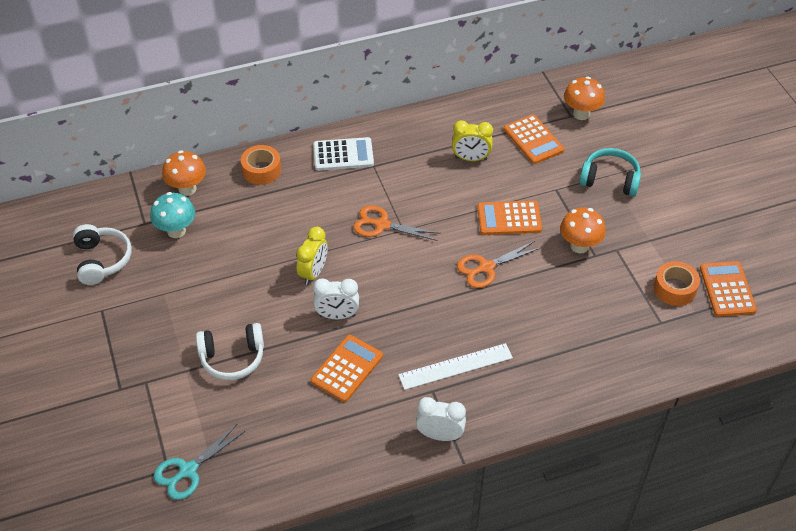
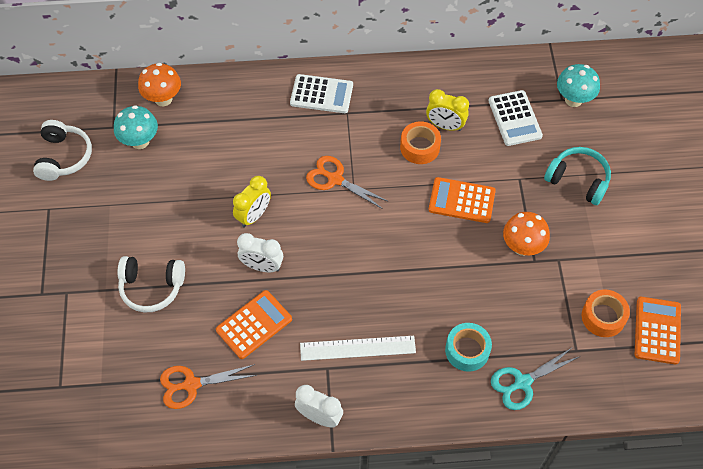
camera: 15 degrees right, 10 degrees up
turquoise scissors [154,423,245,500] -> turquoise scissors moved to [491,347,579,410]
orange tape [241,145,281,185] -> orange tape moved to [400,121,441,164]
orange scissors [457,241,540,288] -> orange scissors moved to [160,364,257,409]
orange calculator [504,114,564,164] -> white calculator [488,90,543,146]
orange mushroom [564,76,605,120] -> turquoise mushroom [557,64,600,107]
none -> turquoise tape [445,323,492,372]

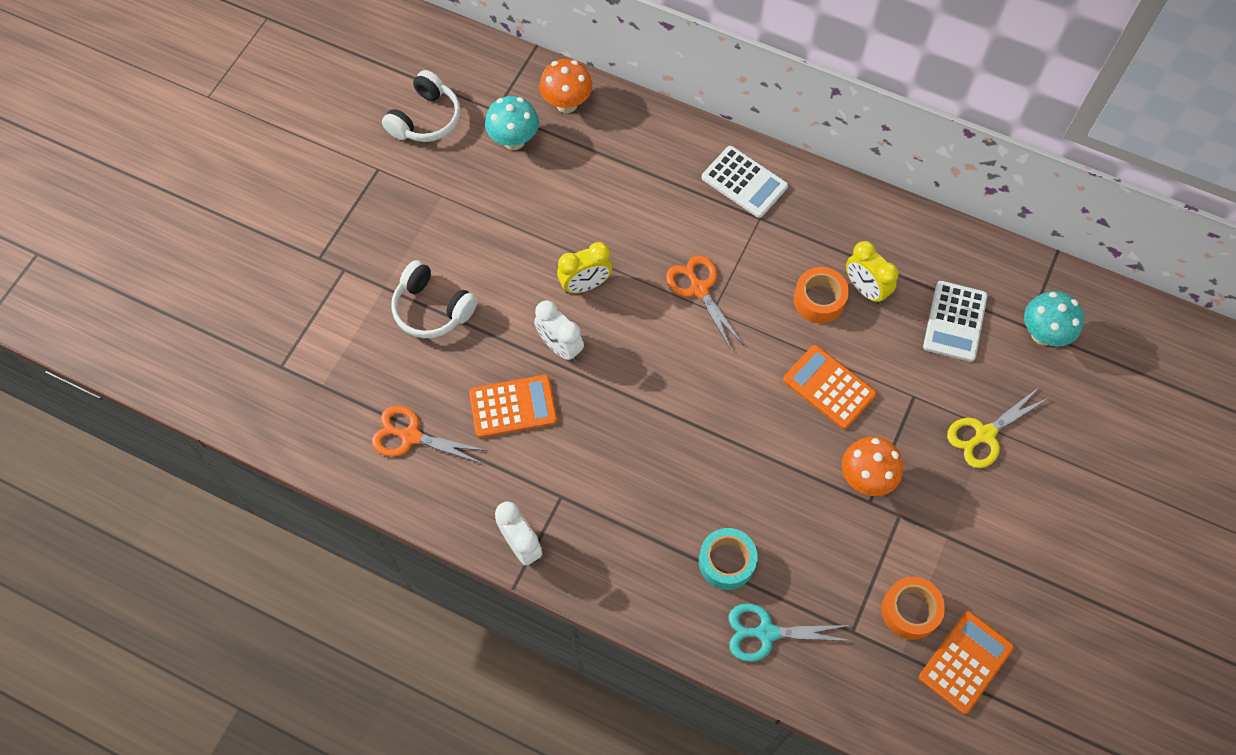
camera: 30 degrees right, 5 degrees up
white ruler [300,336,416,361] -> none
turquoise headphones [544,147,611,205] -> yellow scissors [947,388,1050,468]

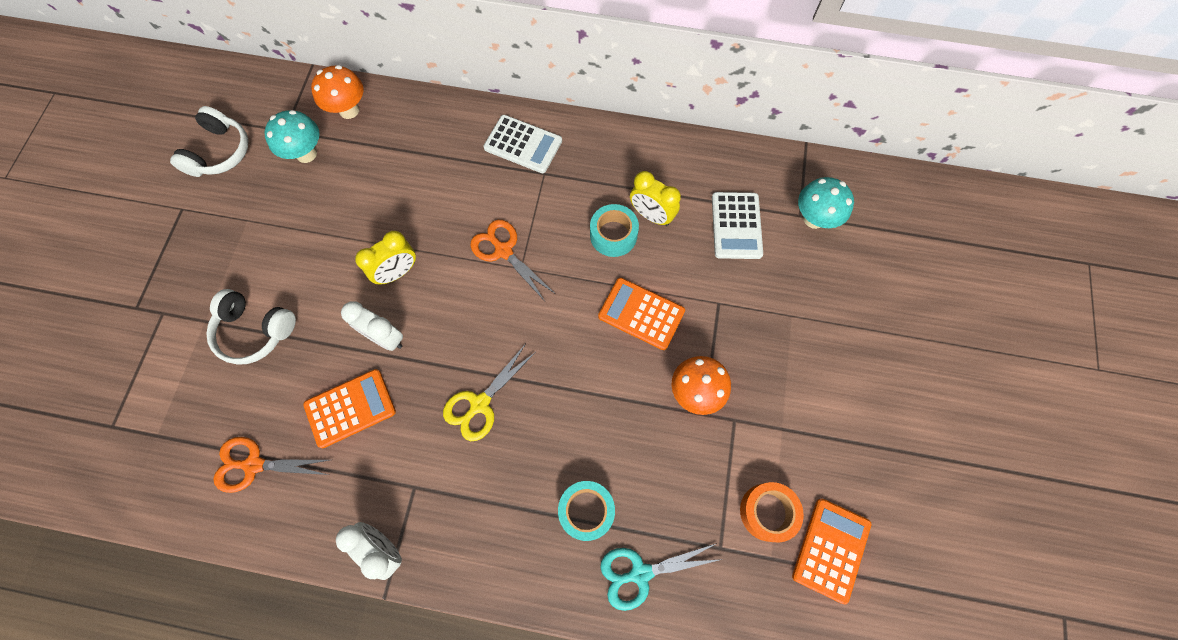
camera: 15 degrees left, 5 degrees up
orange tape [793,267,849,323] -> turquoise tape [590,204,639,257]
yellow scissors [947,388,1050,468] -> yellow scissors moved to [443,345,536,441]

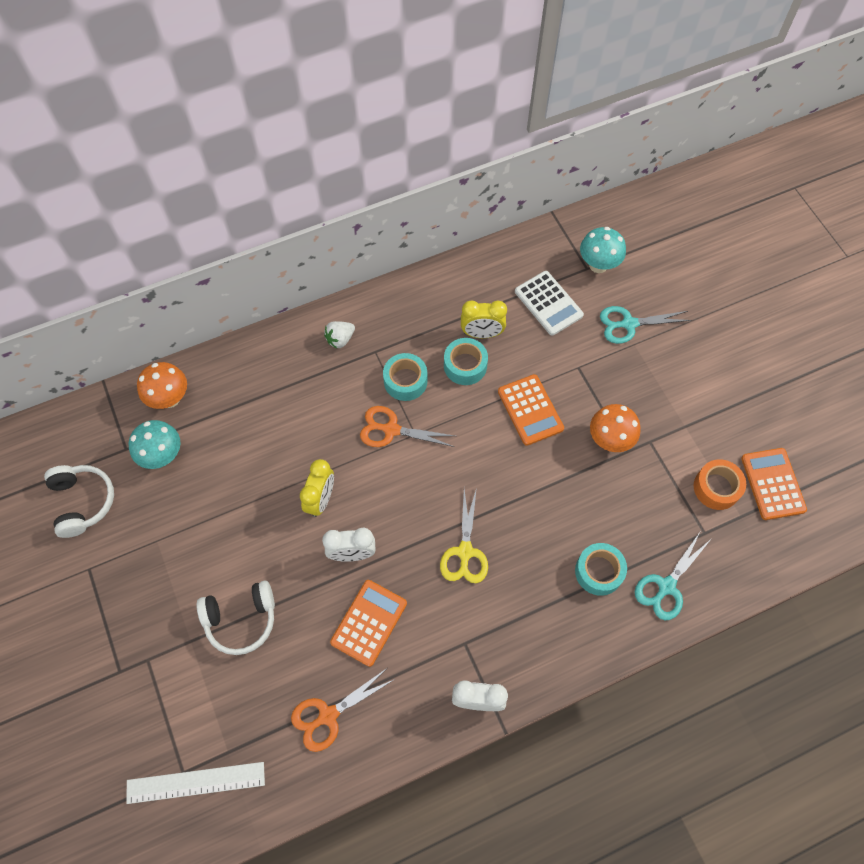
camera: 35 degrees left, 5 degrees down
white calculator [483,115,562,173] -> white strawberry [324,321,355,348]
orange calculator [598,278,685,350] -> orange calculator turned 105 degrees counterclockwise [498,374,564,446]
none -> white ruler [126,762,265,804]
none -> turquoise tape [383,353,427,401]
none -> turquoise scissors [600,306,691,344]

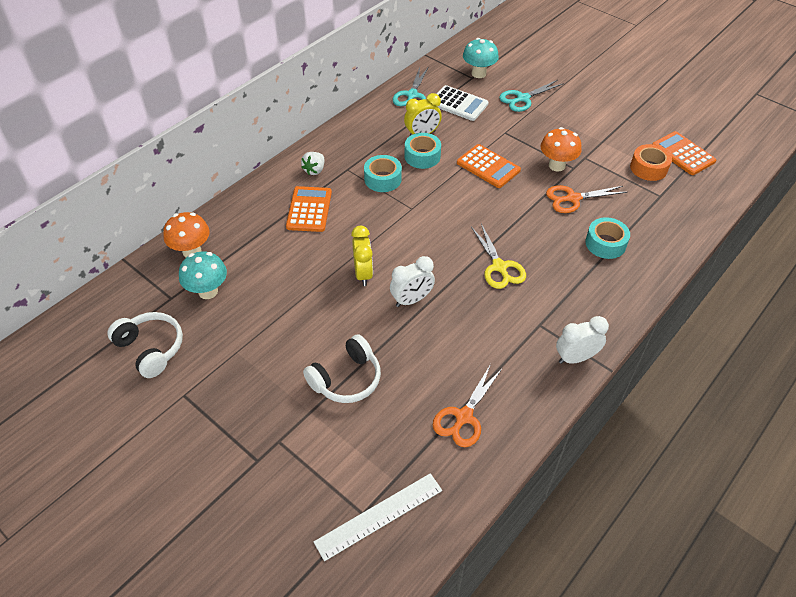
camera: 25 degrees left, 15 degrees down
orange calculator [330,580,407,667] -> orange calculator moved to [286,186,332,232]
orange scissors [360,406,454,447] -> orange scissors moved to [546,185,627,213]
turquoise scissors [635,532,711,620] -> turquoise scissors moved to [392,67,428,106]

